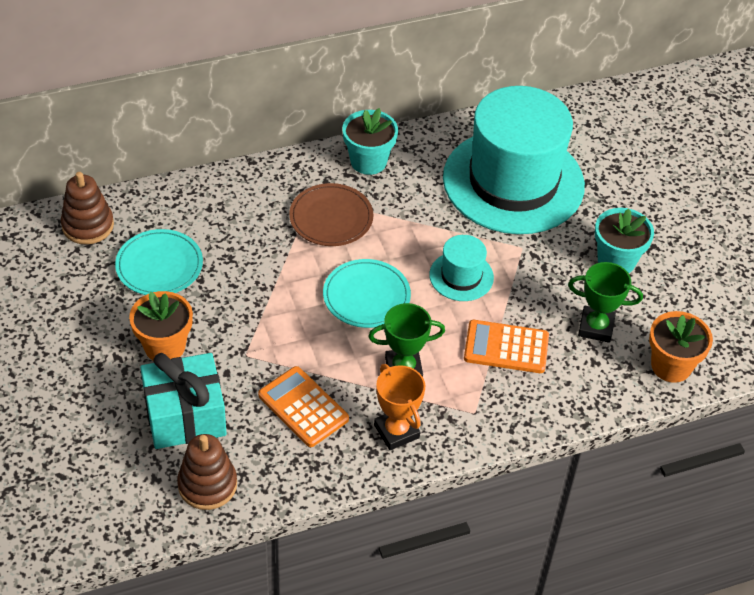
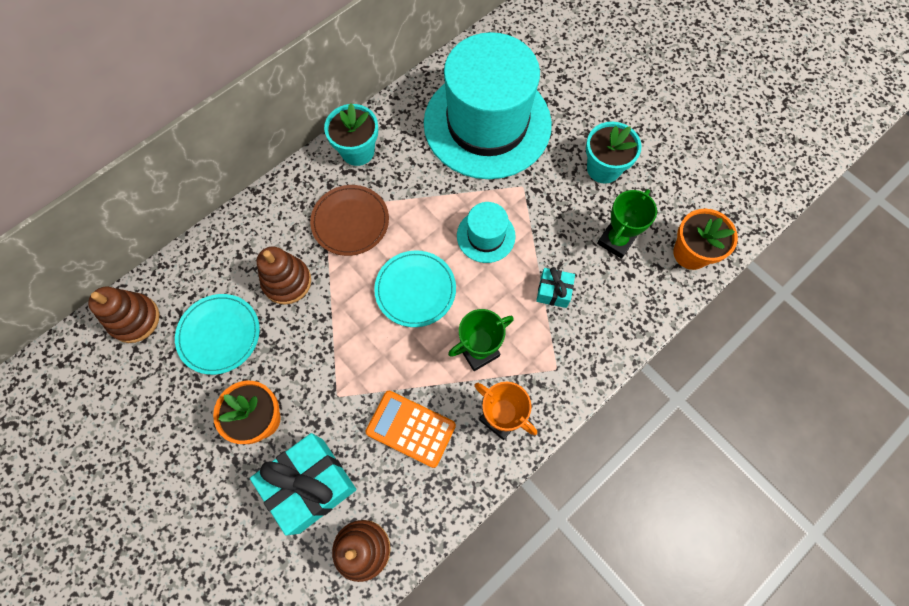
camera: 20 degrees left, 20 degrees up
orange calculator [464,320,549,373] -> turquoise gift [536,267,575,308]
green trophy [568,262,643,343] -> green trophy turned 45 degrees counterclockwise [597,189,657,259]
none -> brown stacking toy [257,247,311,305]

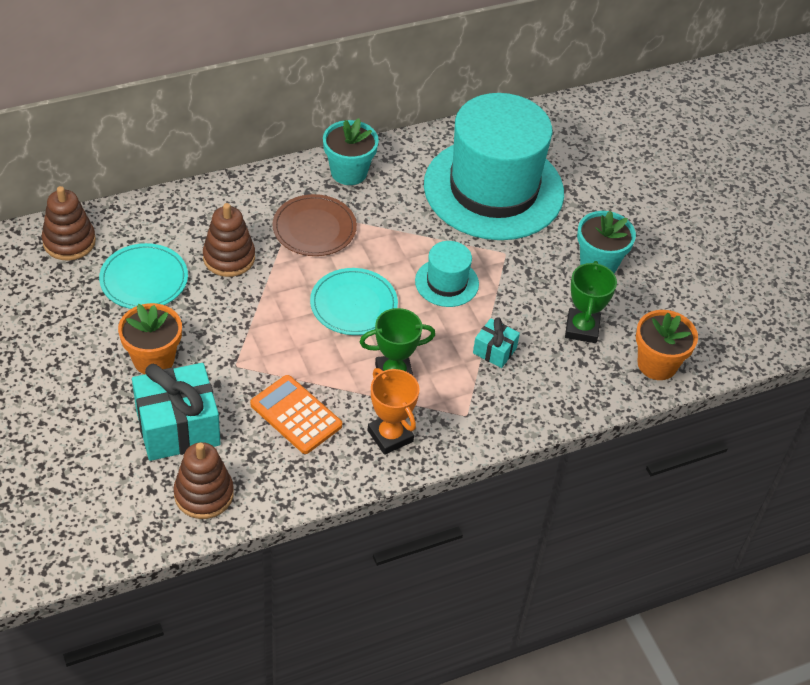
camera: 15 degrees right, 20 degrees down
green trophy [597,189,657,259] -> green trophy turned 45 degrees counterclockwise [565,261,617,343]

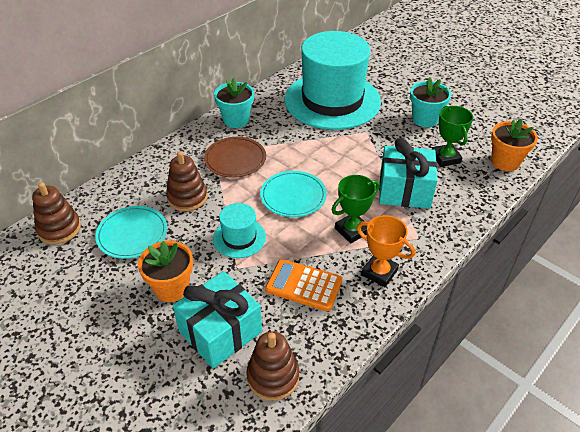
camera: 20 degrees left, 5 degrees down
turquoise hat [415,241,479,307] -> turquoise hat moved to [213,203,266,258]
turquoise gift [473,317,520,368] -> turquoise gift [379,138,437,209], size x2.01

